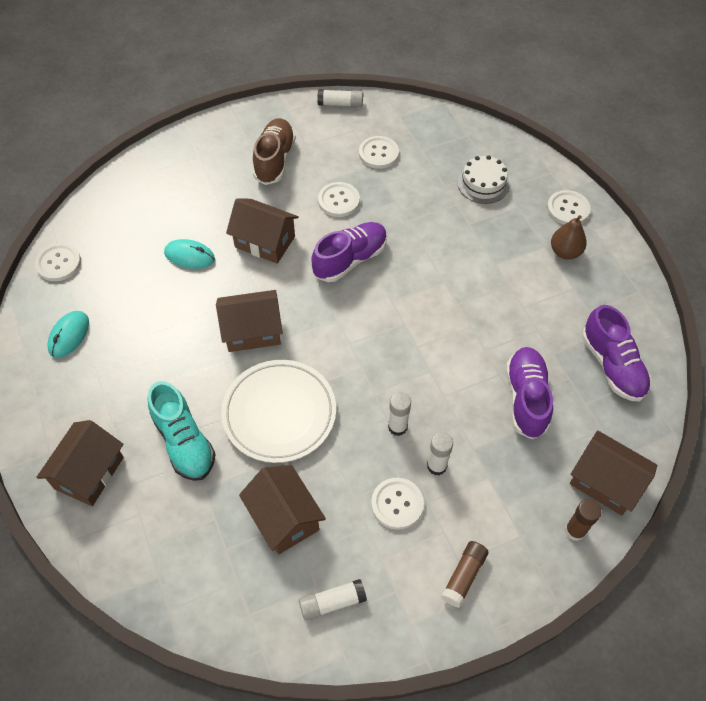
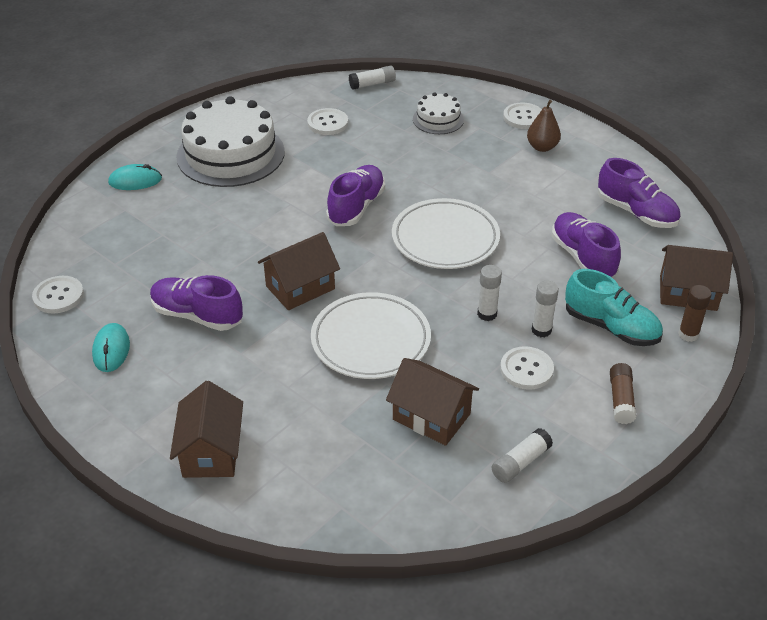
camera: 25 degrees left, 15 degrees down
turquoise shoe [148,381,215,481] -> turquoise shoe moved to [565,269,663,346]
turquoise mouse [164,239,215,269] -> turquoise mouse moved to [108,164,162,190]
brown house [226,199,299,264] -> none
brown shoe [253,118,296,185] -> white cake [176,96,285,187]
white glue stick [317,89,363,107] -> white glue stick moved to [349,66,396,90]
white button [318,182,360,217] -> none
none -> purple shoe [150,275,243,331]
none -> white plate [392,198,500,269]

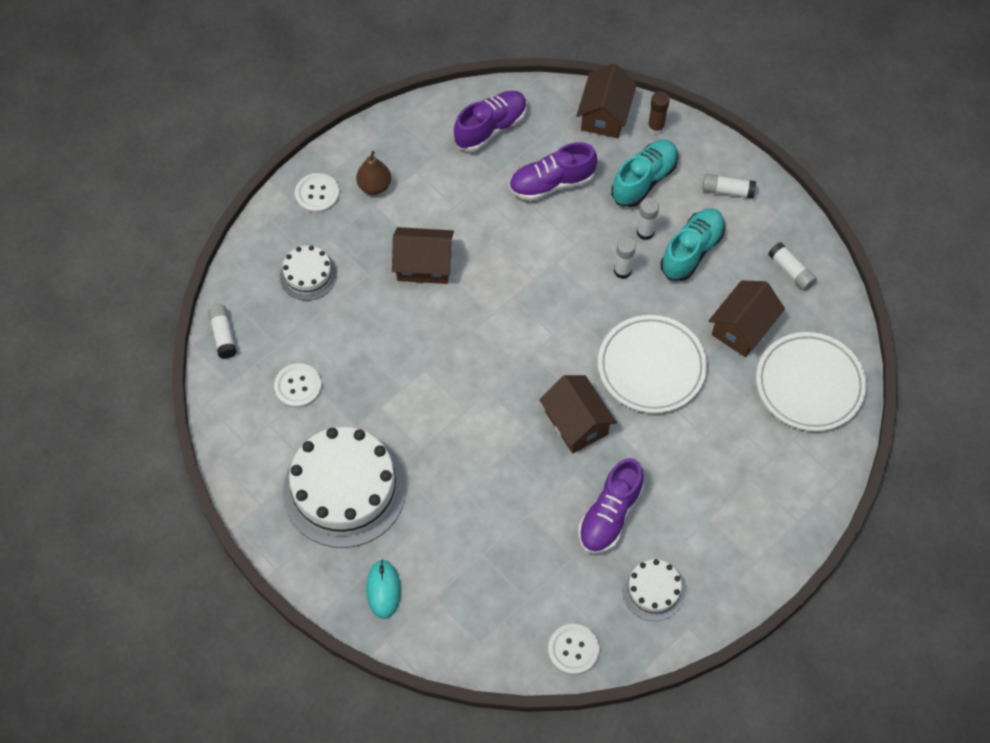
camera: 85 degrees left, 20 degrees up
turquoise mouse [92,323,130,372] -> white cake [622,559,685,621]
brown house [170,381,243,478] -> brown house moved to [392,227,454,284]
purple shoe [326,165,385,226] -> none
white plate [392,198,500,269] -> white plate moved to [756,332,866,431]
white button [500,346,554,390] -> turquoise shoe [660,208,725,281]
brown glue stick [610,363,637,424] -> white glue stick [702,174,756,199]

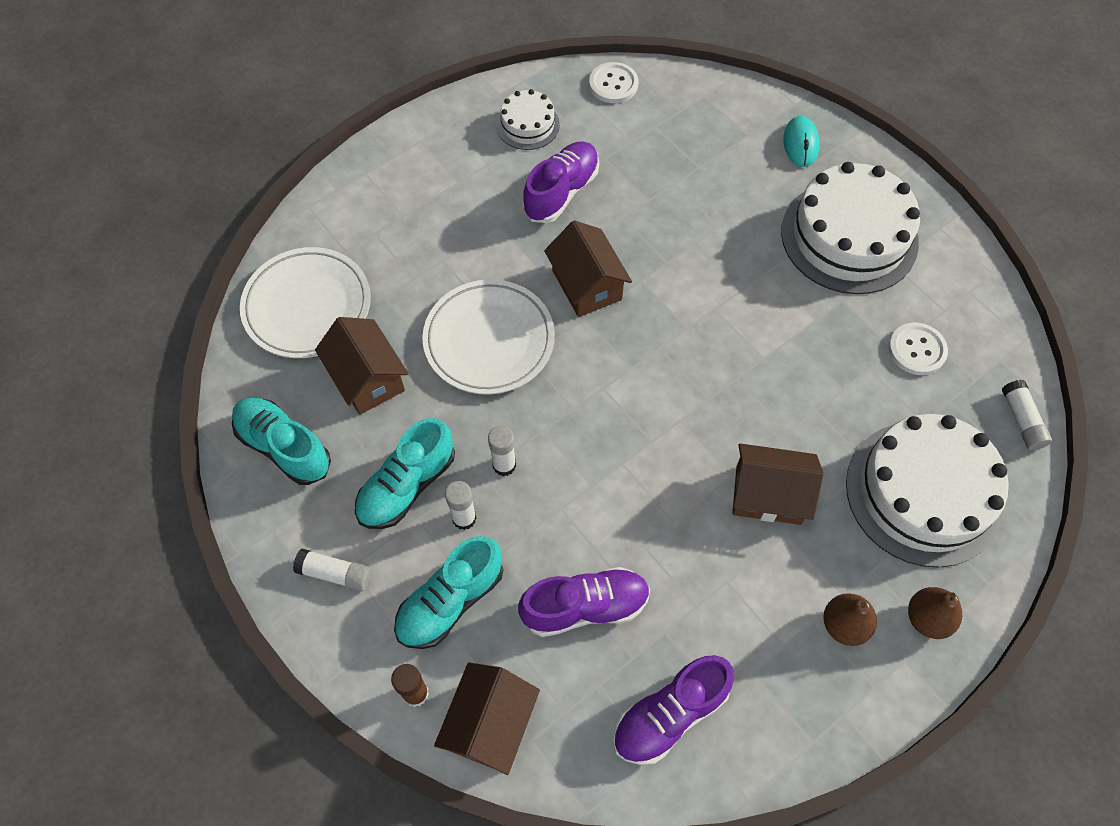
camera: 175 degrees left, 0 degrees up
white cake [280,246,337,301] -> white cake [846,414,1009,568], size x2.01
white button [295,173,340,213] -> brown pear [908,587,962,639]
brown house [709,280,785,357] -> brown house turned 75 degrees counterclockwise [315,317,408,415]
white glue stick [768,242,817,291] -> turquoise shoe [232,397,331,485]

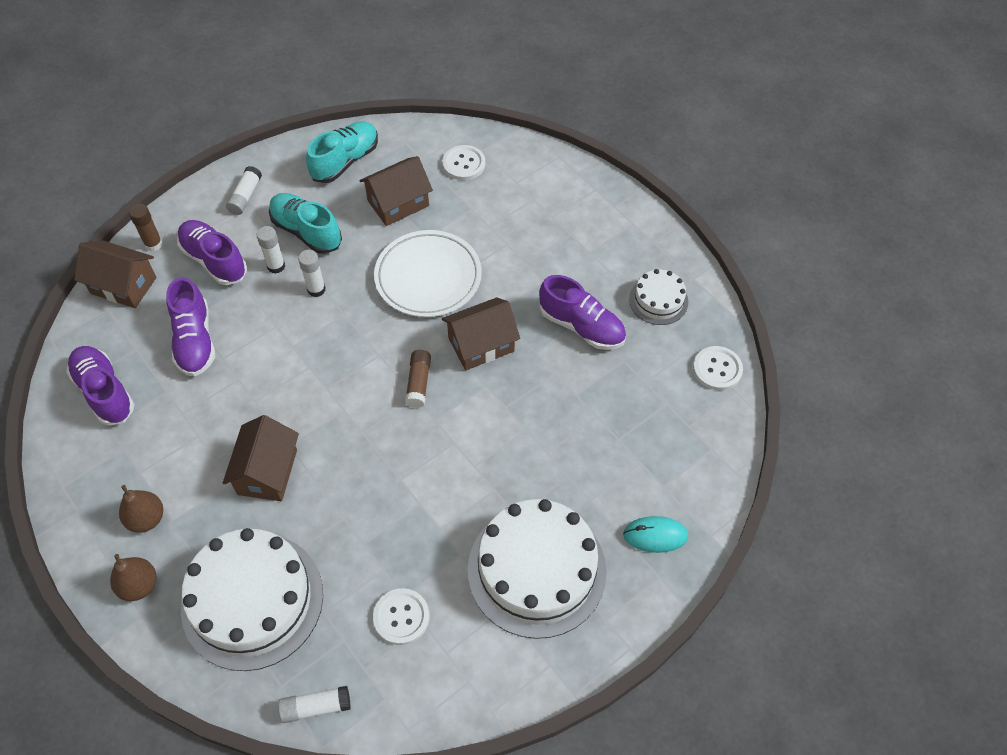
camera: 90 degrees right, 5 degrees down
white plate [240,247,371,358] -> white button [442,145,485,180]
turquoise shoe [394,536,503,649] -> purple shoe [177,220,247,285]
none -> brown glue stick [405,350,431,408]

